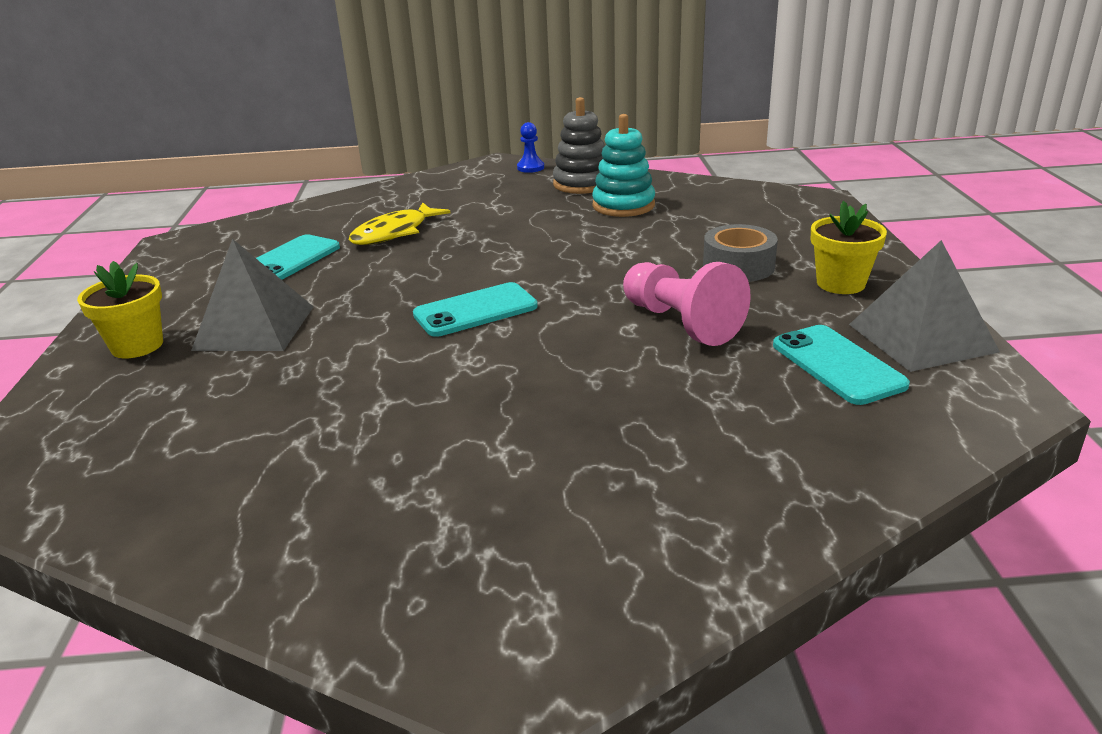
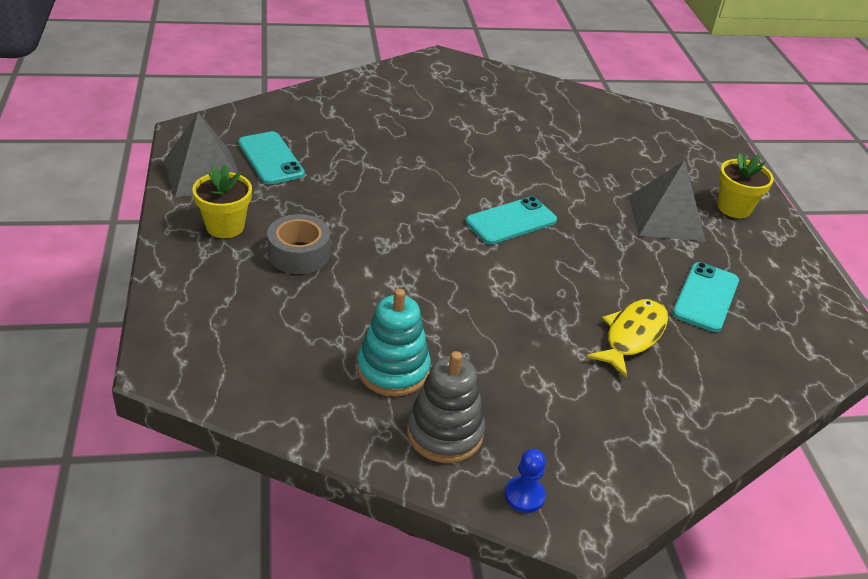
camera: 170 degrees right, 10 degrees up
pink pawn [623,262,751,346] -> none

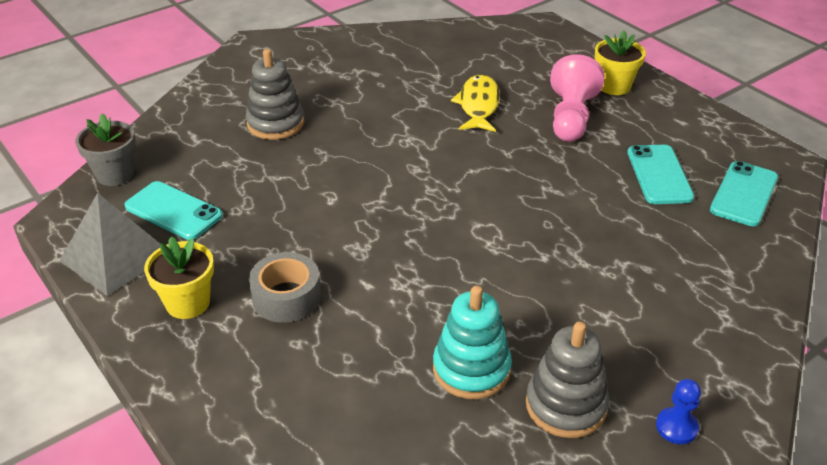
camera: 25 degrees left, 0 degrees up
turquoise phone [466,196,557,244] -> turquoise phone moved to [710,161,778,226]
yellow fish [587,299,668,378] -> yellow fish moved to [451,74,500,132]
grey pyramid [629,160,706,241] -> pink pawn [550,54,605,142]
none -> grey flower pot [75,113,136,186]
none -> grey stacking toy [246,49,304,140]

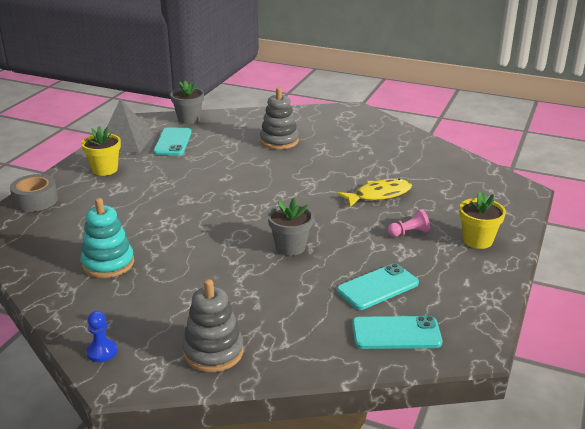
camera: 60 degrees right, 10 degrees down
grey tape [249,252,321,323] -> grey tape moved to [10,174,58,212]
grey stacking toy [526,322,609,438] -> grey stacking toy moved to [182,279,244,372]
pink pawn [550,54,605,142] -> pink pawn [388,209,430,237], size x0.52
none -> grey flower pot [268,198,314,256]

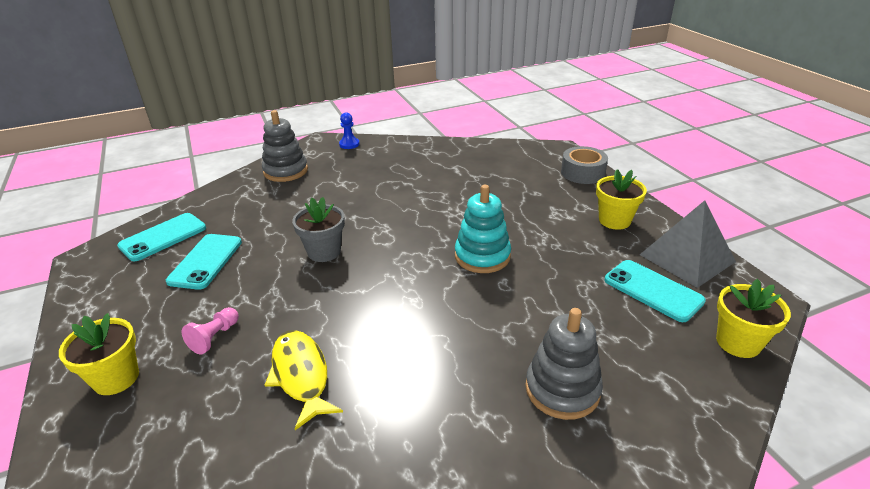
camera: 135 degrees right, 5 degrees up
turquoise stacking toy [81,198,134,278] -> turquoise stacking toy moved to [455,185,511,273]
grey flower pot [170,81,204,124] -> yellow flower pot [716,279,791,358]
yellow fish [337,178,412,207] -> yellow fish turned 135 degrees clockwise [265,330,343,430]

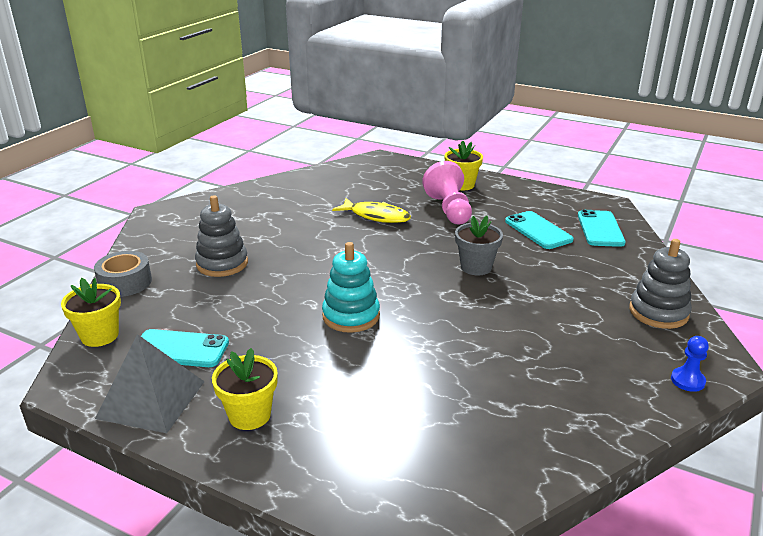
camera: 140 degrees right, 5 degrees down
pink pawn [182,307,239,355] -> pink pawn [422,161,472,224], size x1.91
grey tape [561,146,608,184] -> grey tape moved to [94,251,152,297]

